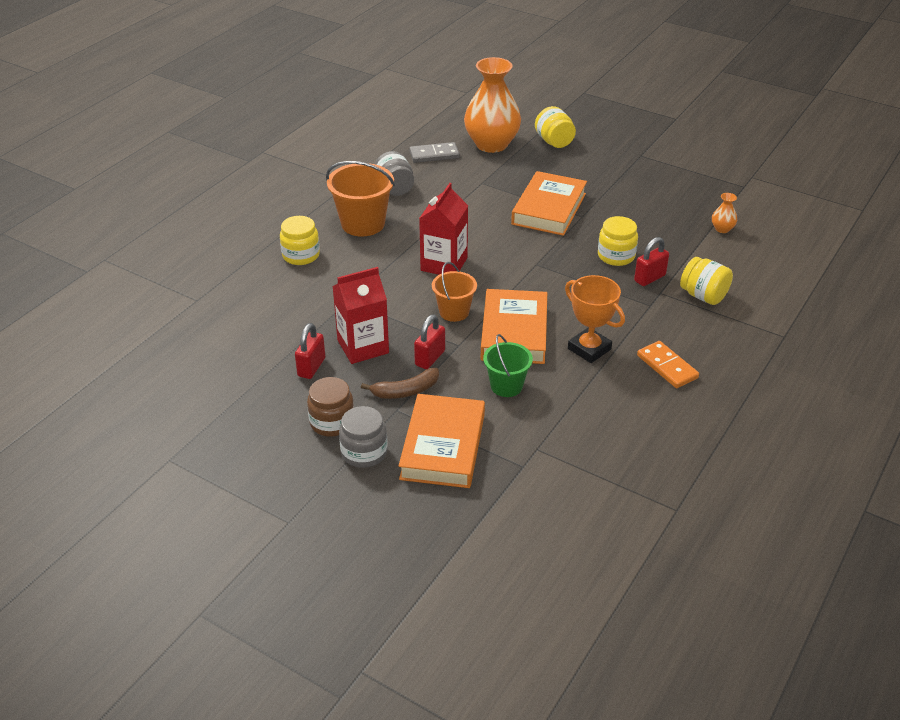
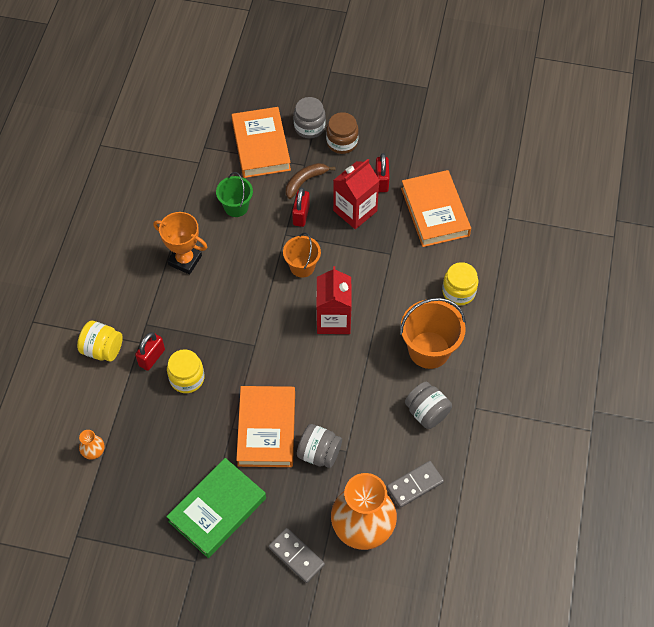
camera: 160 degrees right, 20 degrees up
orange book [481,289,547,364] -> orange book moved to [401,170,471,247]
yellow jar [535,106,576,148] -> grey domino [269,528,325,583]
orange domino [637,341,699,388] -> none
none -> green book [166,458,266,558]
none -> grey jar [297,424,342,468]

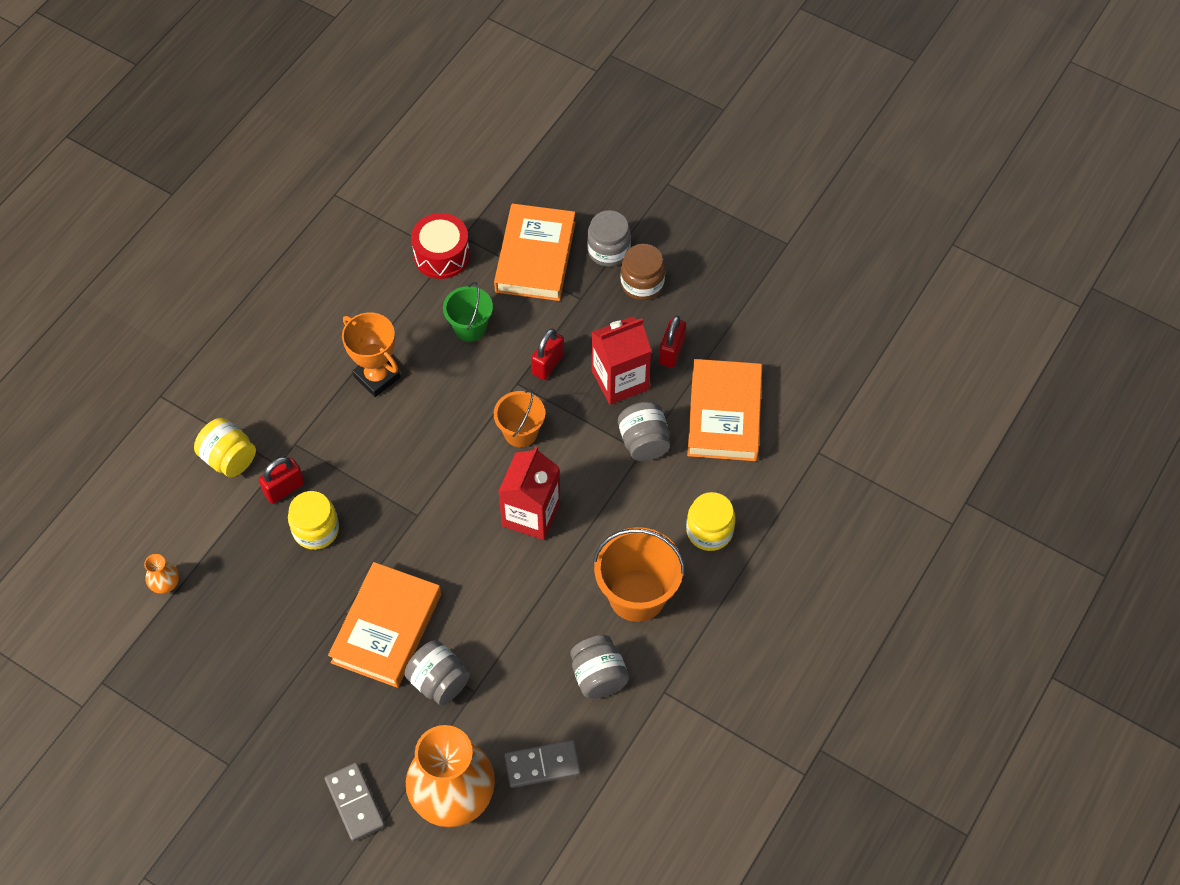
camera: 20 degrees right, 0 degrees up
green book [166,458,266,558] -> none
brown banana [286,163,335,199] -> none
none -> red drum [411,213,470,279]
none -> grey jar [618,402,670,461]

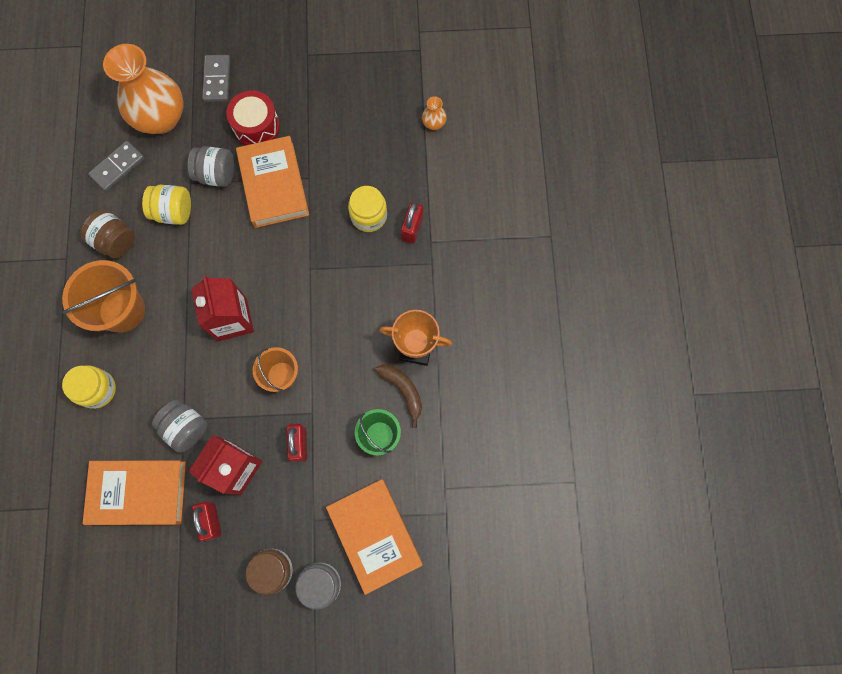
camera: 145 degrees right, 15 degrees up
yellow jar [194,418,256,477] -> yellow jar moved to [142,185,191,225]
grey domino [325,763,385,841] -> grey domino turned 60 degrees clockwise [202,55,230,102]
red drum [411,213,470,279] -> red drum moved to [226,90,280,146]
grey jar [570,635,629,699] -> brown jar [81,210,135,259]
orange book [687,359,762,461] -> orange book turned 60 degrees counterclockwise [82,460,186,525]
none -> brown banana [375,364,422,428]

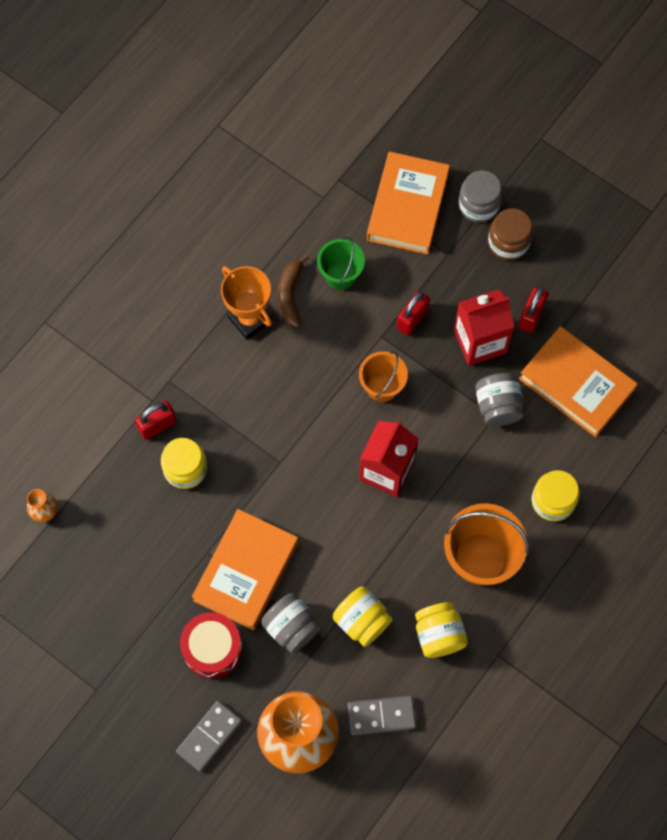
camera: 140 degrees left, 5 degrees down
brown jar [81,210,135,259] -> yellow jar [415,602,468,658]

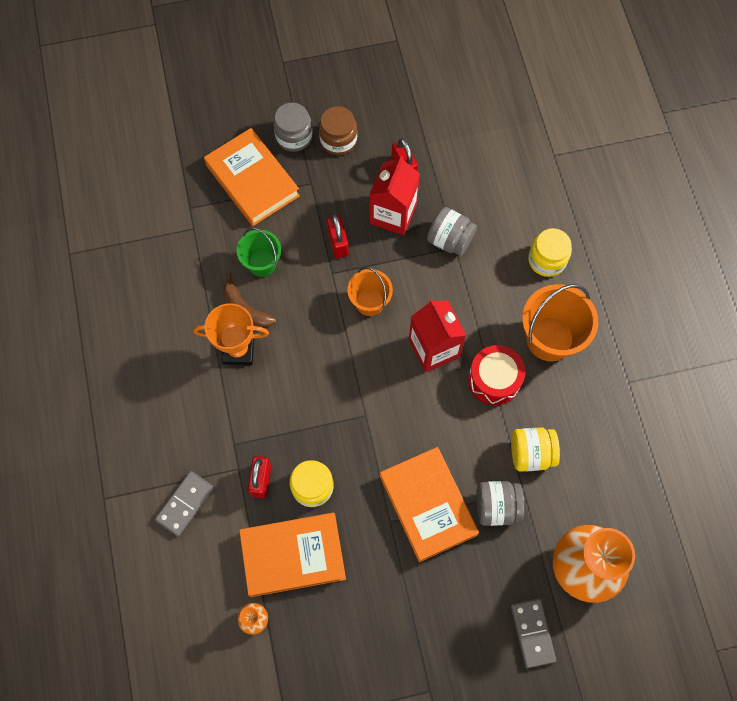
camera: 50 degrees left, 0 degrees up
red drum [180,612,242,678] -> red drum moved to [468,345,525,406]
grey domino [348,695,416,735] -> grey domino moved to [155,471,214,537]
yellow jar [415,602,468,658] -> none
orange book [519,326,638,437] -> orange book moved to [239,513,346,597]

